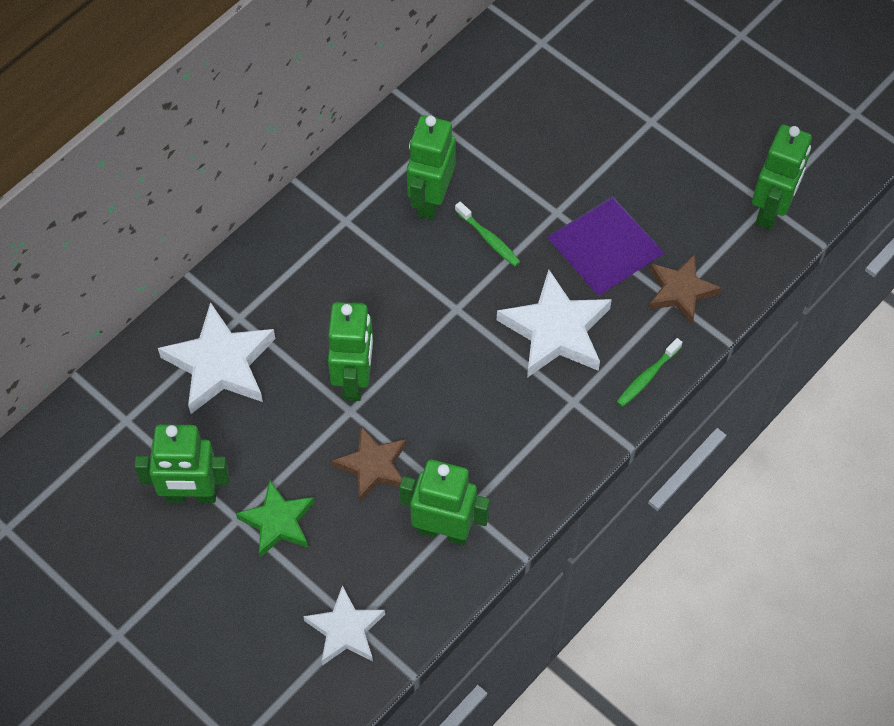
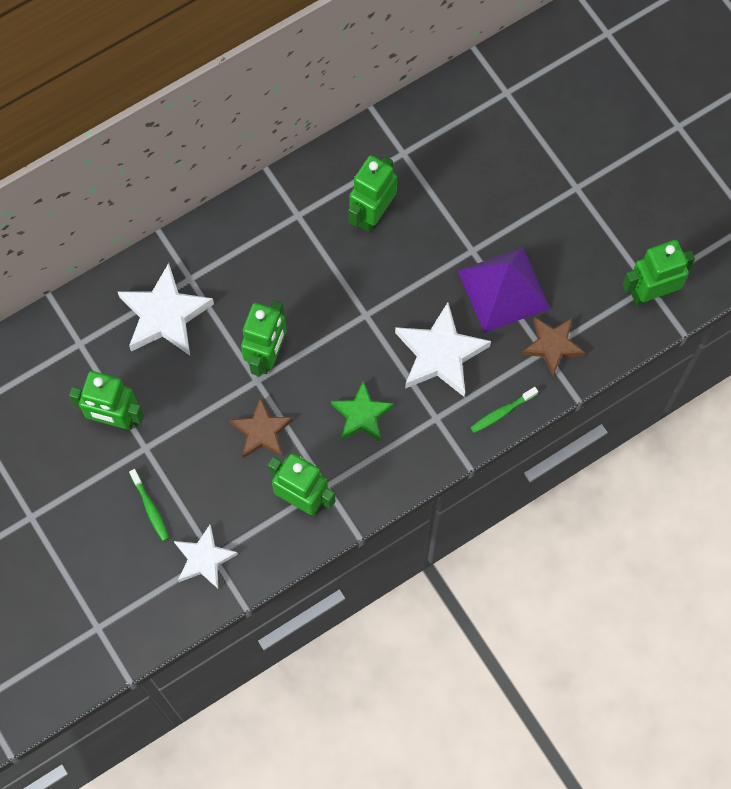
camera: 15 degrees right, 10 degrees up
green star [236,480,315,558] -> green star moved to [331,381,394,442]
green toothbrush [455,201,520,267] -> green toothbrush moved to [129,469,169,541]
green robot [752,125,812,230] -> green robot turned 150 degrees counterclockwise [622,240,695,306]

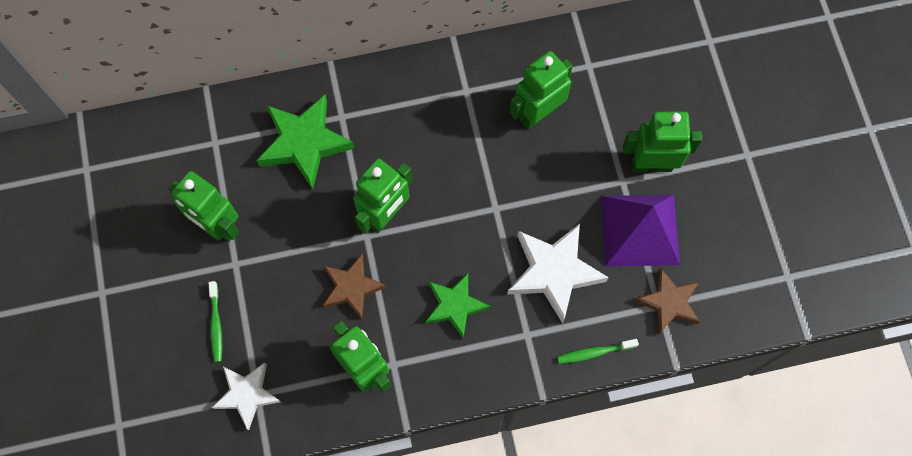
camera: 20 degrees right, 0 degrees up
white star [118,263,214,355] -> green star [256,95,355,190]
green robot [622,240,695,306] -> green robot moved to [623,112,702,172]

